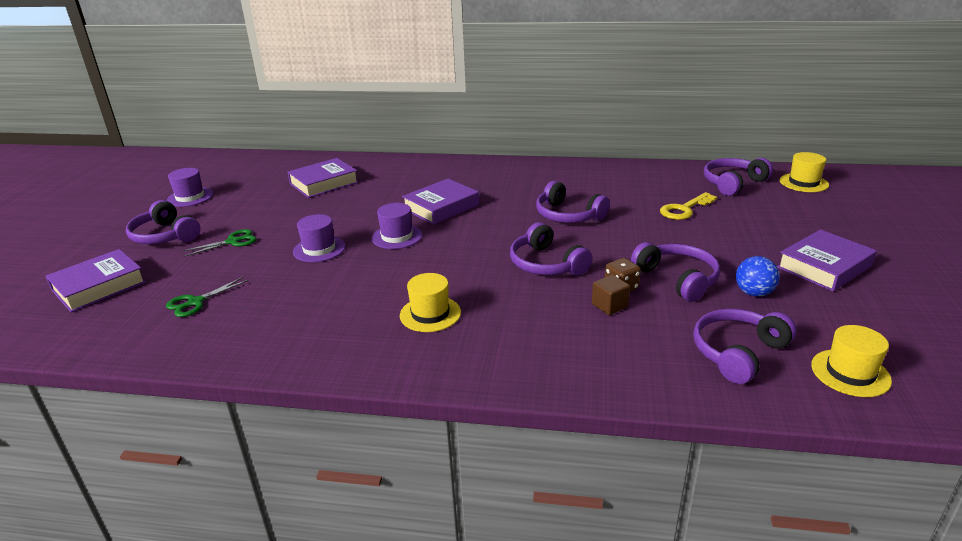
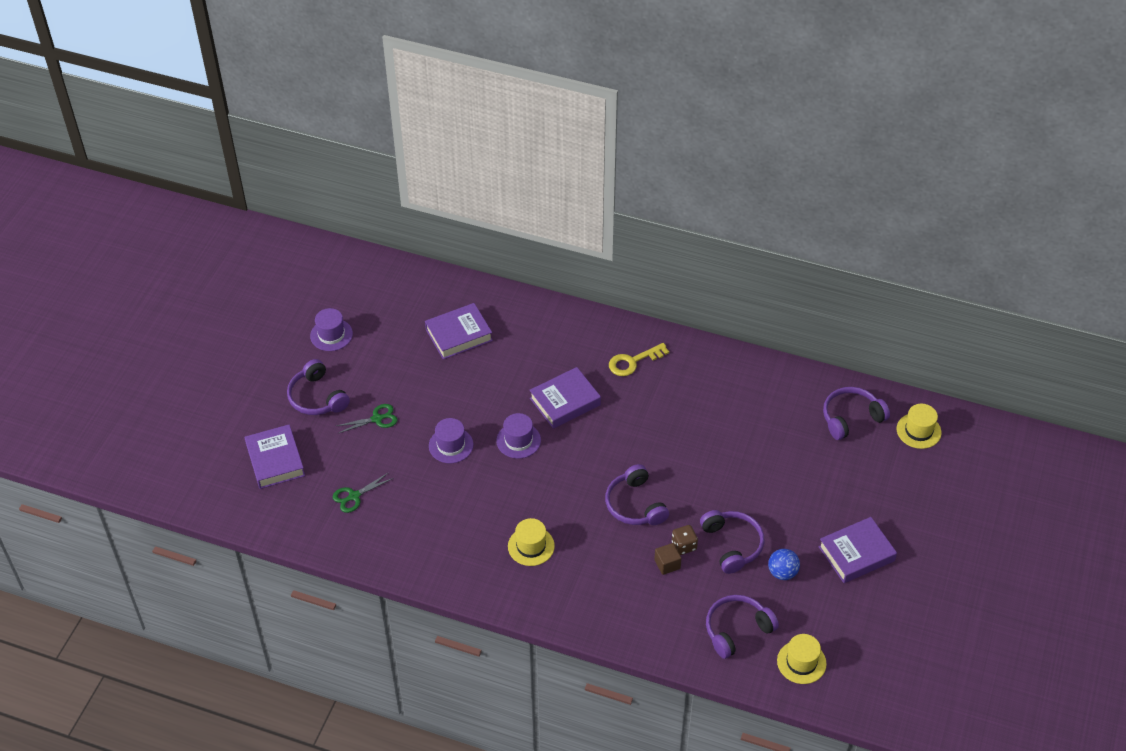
camera: 10 degrees right, 20 degrees up
purple book [45,249,146,312] -> purple book turned 75 degrees counterclockwise [245,424,305,489]
purple headphones [536,181,610,223] -> none
yellow key [660,192,717,220] -> yellow key moved to [609,343,669,376]

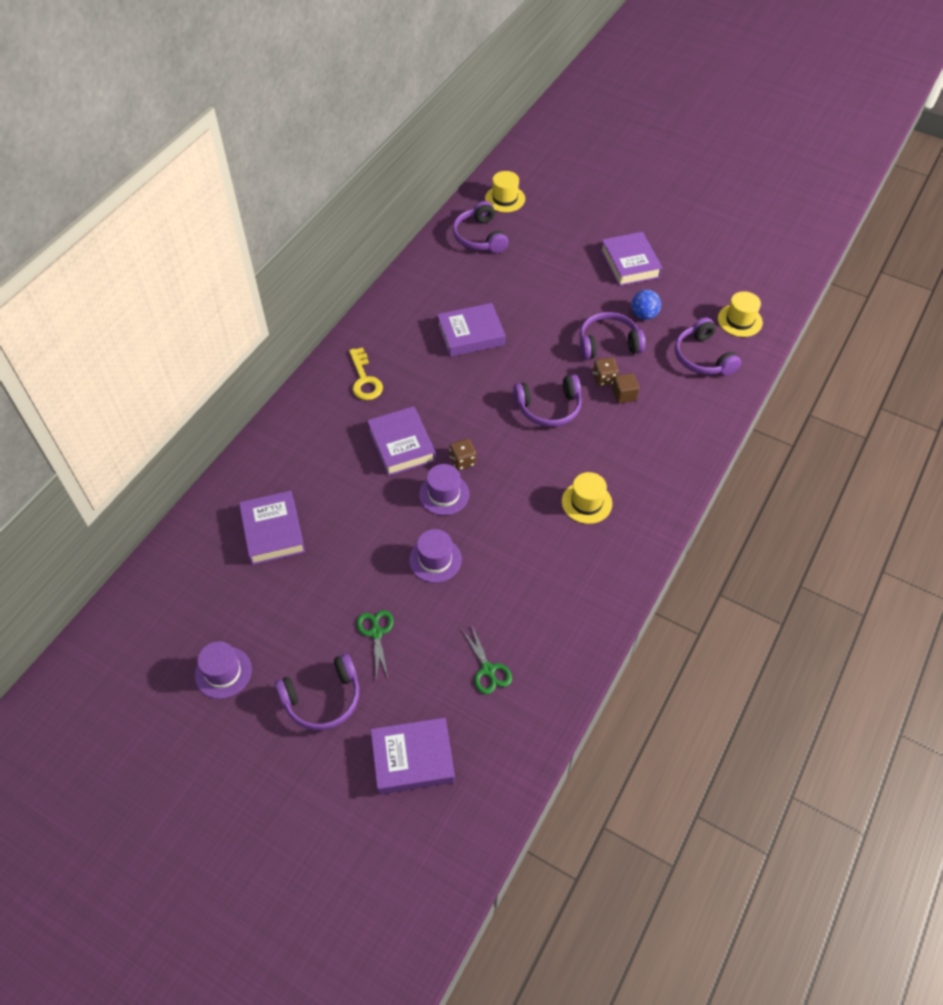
camera: 80 degrees left, 5 degrees up
none -> purple book [437,303,505,357]
none -> brown dice [450,439,476,470]

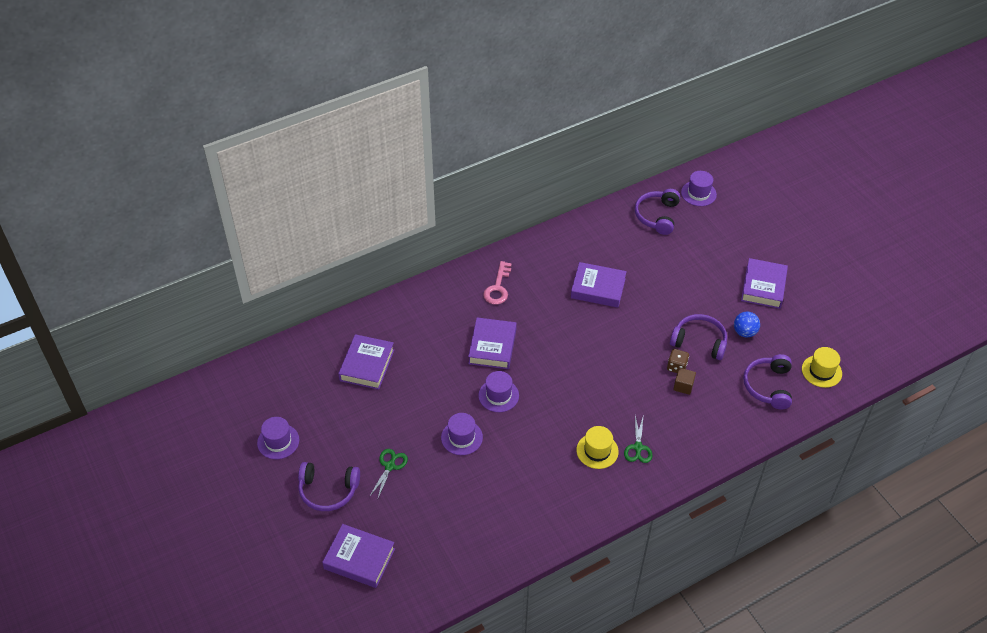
camera: 30 degrees right, 5 degrees down
yellow key [349,347,383,400] -> pink key [483,261,512,305]
brown dice [450,439,476,470] -> none
green scissors [462,626,512,694] -> green scissors moved to [624,414,652,463]
yellow hat [485,171,525,212] -> purple hat [681,171,717,206]
purple headphones [513,374,582,427] -> none

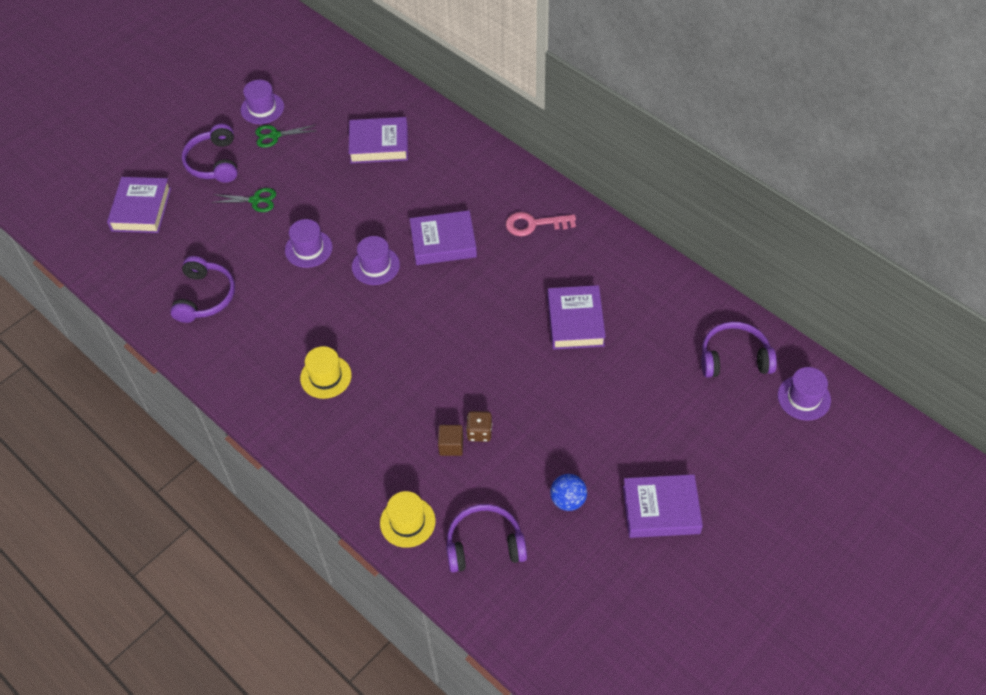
camera: 75 degrees right, 5 degrees up
green scissors [624,414,652,463] -> green scissors moved to [255,125,315,148]
purple headphones [670,314,727,360] -> purple headphones moved to [170,256,235,323]
yellow hat [802,347,842,388] -> yellow hat moved to [380,491,436,548]

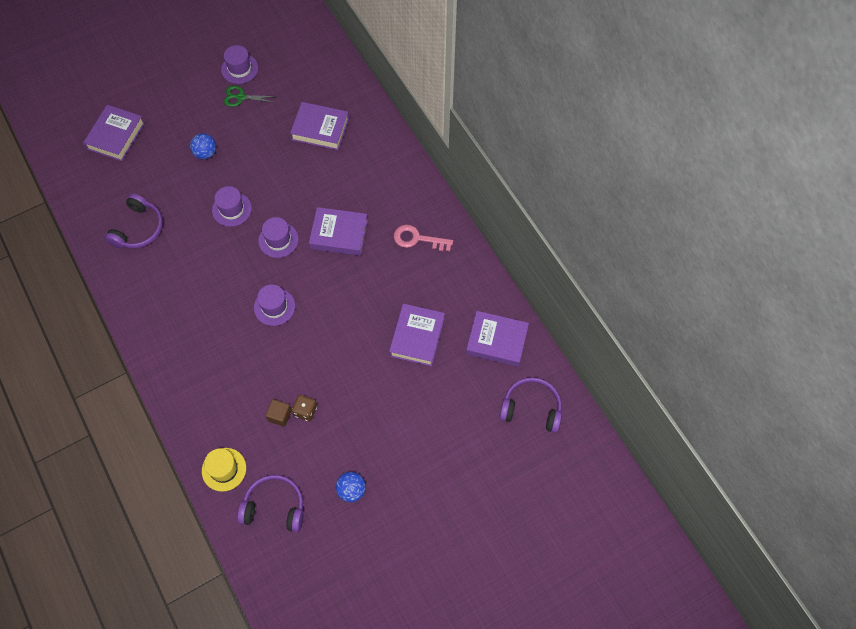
camera: 15 degrees right, 10 degrees up
purple headphones [182,124,238,183] -> none
green scissors [212,188,276,212] -> blue ball [190,133,216,159]
yellow hat [300,346,352,399] -> none
purple book [623,474,703,538] -> purple book moved to [466,311,529,367]
purple hat [778,367,831,421] -> purple hat moved to [254,284,295,326]

